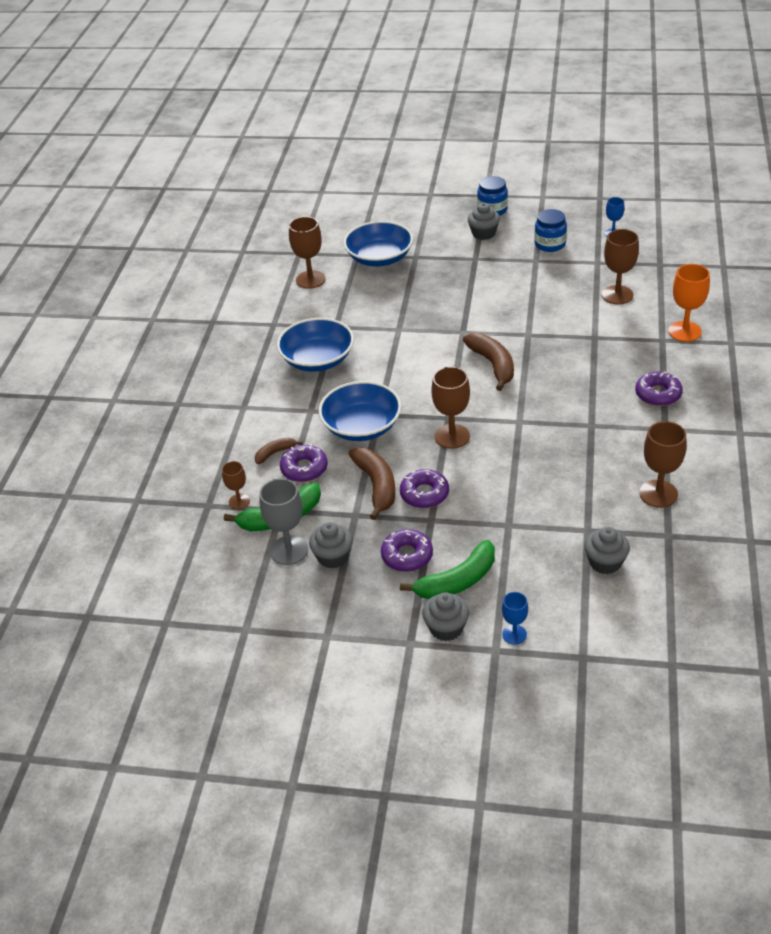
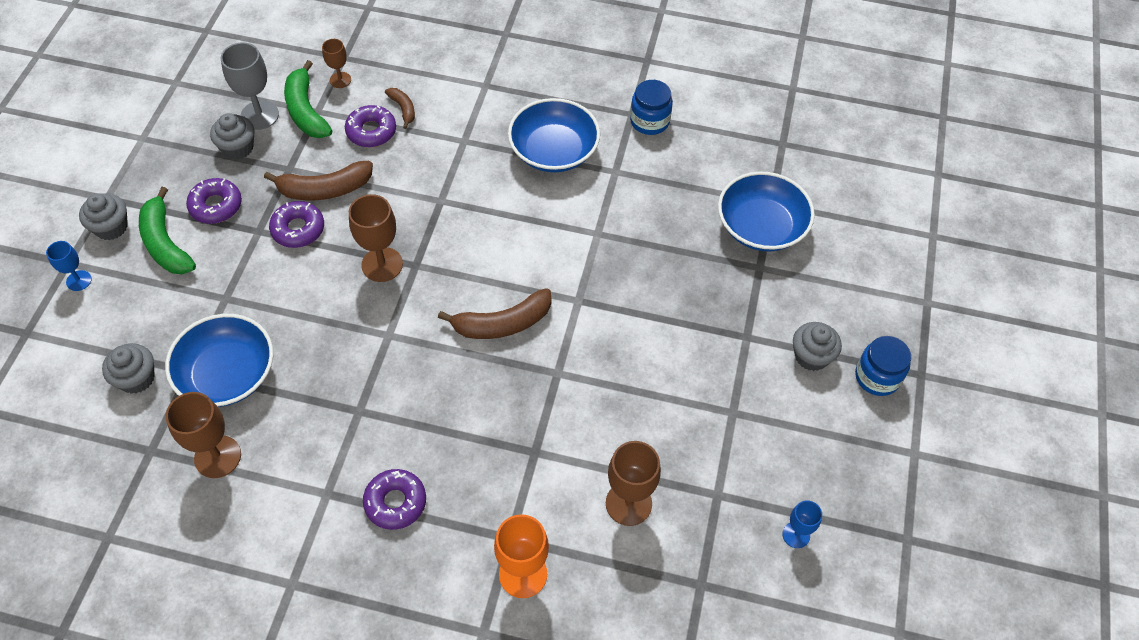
camera: 90 degrees right, 15 degrees up
brown goblet [289,216,326,289] -> none
blue bowl [319,381,401,441] -> blue bowl moved to [165,314,273,407]
blue jar [534,209,567,252] -> blue jar moved to [630,80,673,135]

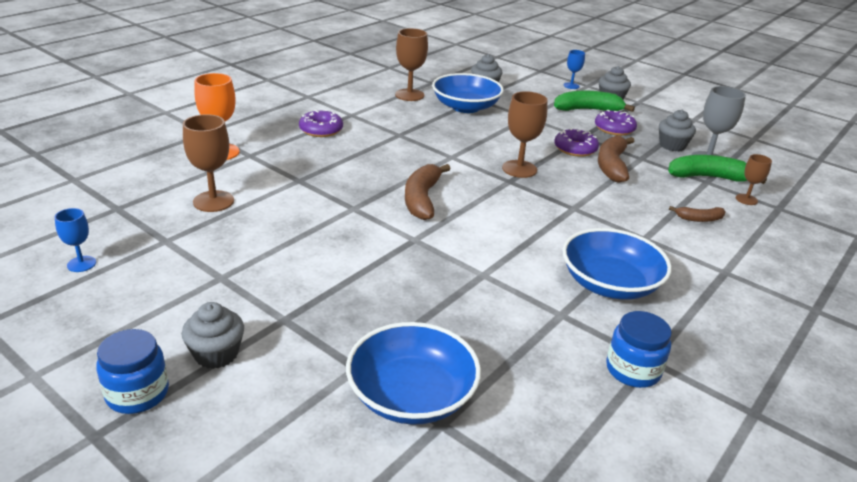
camera: 115 degrees right, 25 degrees down
purple donut [345,105,396,147] -> none

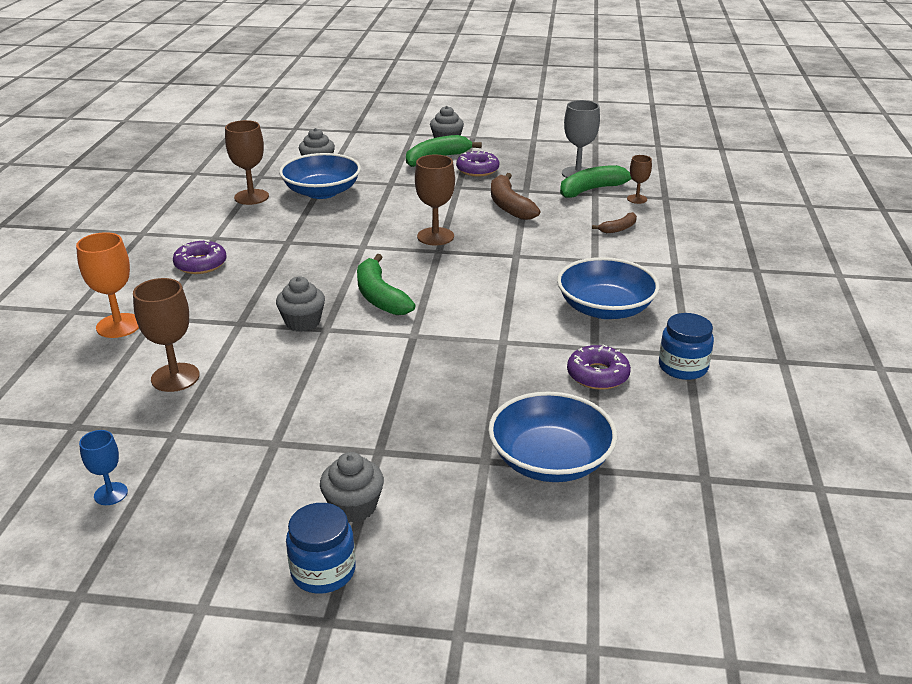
camera: 30 degrees left, 0 degrees up
brown banana [405,164,451,220] -> green banana [357,254,416,315]
purple donut [554,128,599,157] -> purple donut moved to [567,344,631,390]
blue goblet [563,50,585,89] -> none
grey cupcake [659,110,696,151] -> grey cupcake moved to [276,277,325,332]

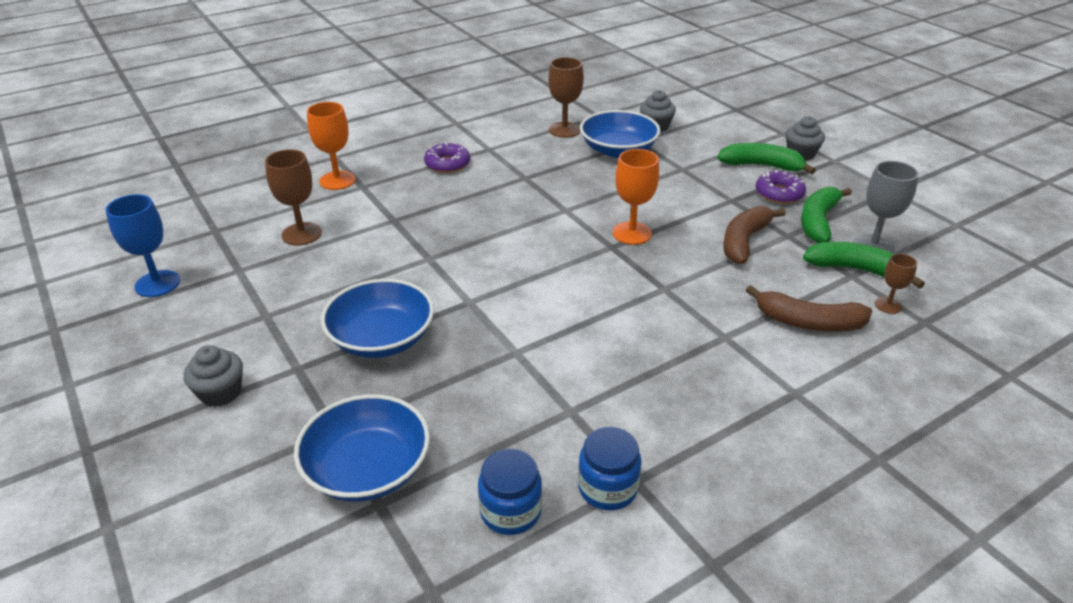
camera: 50 degrees right, 5 degrees up
blue goblet [79,430,128,505] -> blue goblet [105,194,180,297], size x1.72
grey cupcake [276,277,325,332] -> none
blue jar [286,503,356,594] -> blue jar moved to [478,449,542,535]
green banana [357,254,416,315] -> green banana moved to [801,187,852,243]
brown goblet [415,155,455,246] -> orange goblet [613,149,659,245]
blue bowl [557,257,660,319] -> blue bowl moved to [321,279,434,358]
purple donut [567,344,631,390] -> none
brown banana [592,212,637,233] -> brown banana [746,285,872,332], size x1.84

